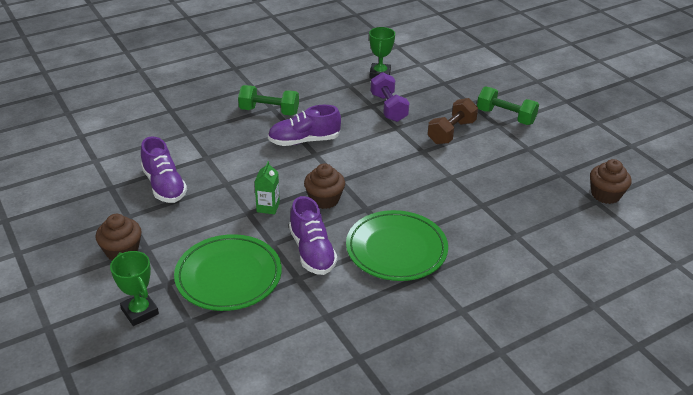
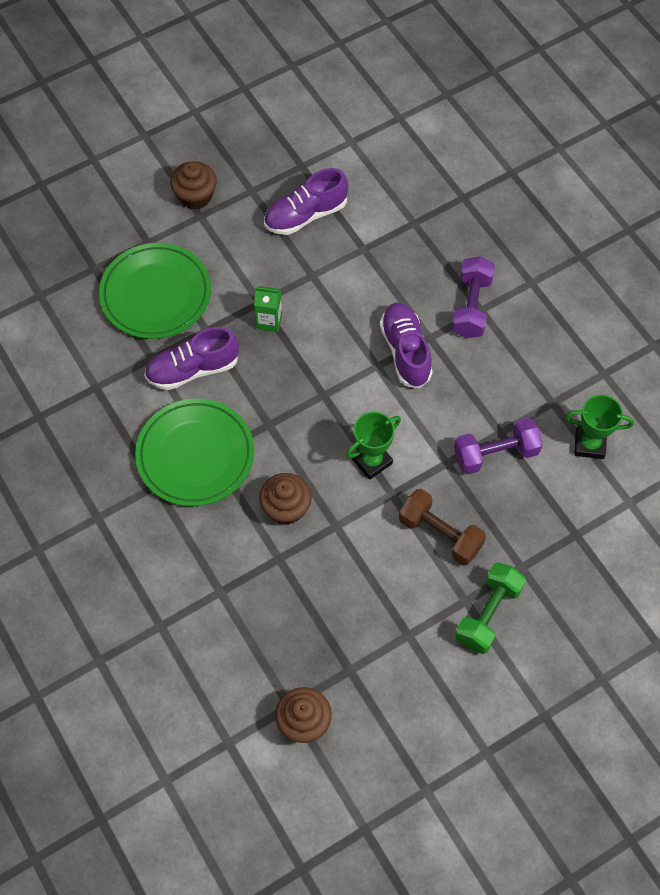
camera: 90 degrees right, 25 degrees up
green trophy [110,251,159,326] -> green trophy moved to [346,412,401,480]
green dumbbell [238,85,299,116] -> purple dumbbell [451,257,495,338]
brown cupcake [304,163,345,209] -> brown cupcake moved to [259,473,312,525]

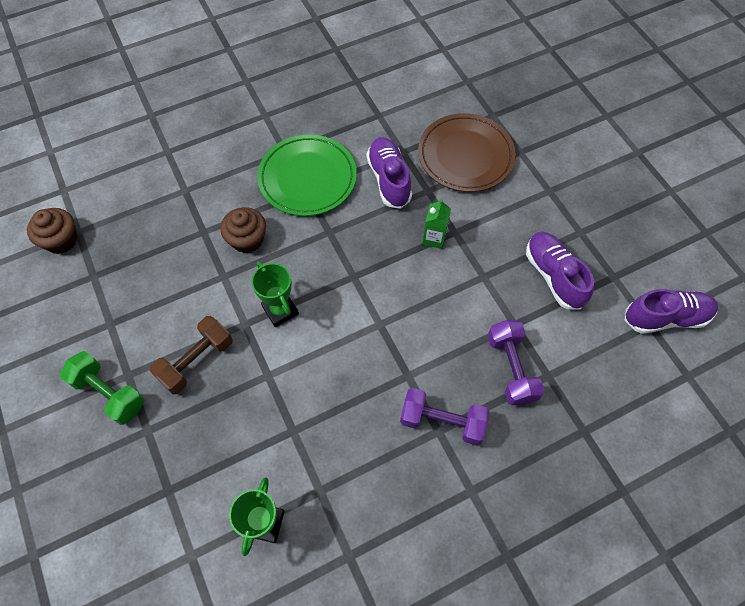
camera: 95 degrees right, 0 degrees up
green plate [99,243,211,339] -> brown plate [418,113,516,192]
brown cupcake [170,161,217,209] -> none
purple shoe [380,303,433,388] -> purple shoe moved to [625,289,718,334]
purple dumbbell [454,417,543,475] -> purple dumbbell moved to [487,320,545,405]

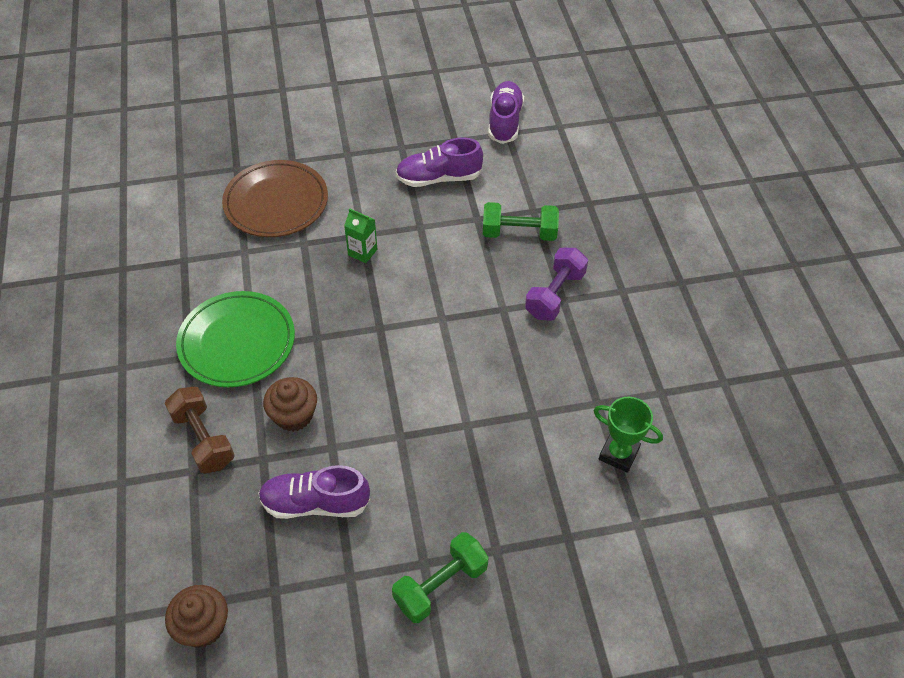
camera: 75 degrees left, 10 degrees down
brown dumbbell [149,316,233,394] -> brown dumbbell moved to [165,387,235,474]
green trophy [251,261,299,327] -> none
purple shoe [367,137,412,209] -> purple shoe moved to [259,465,370,519]
purple dumbbell [487,320,545,405] -> green dumbbell [483,202,559,241]

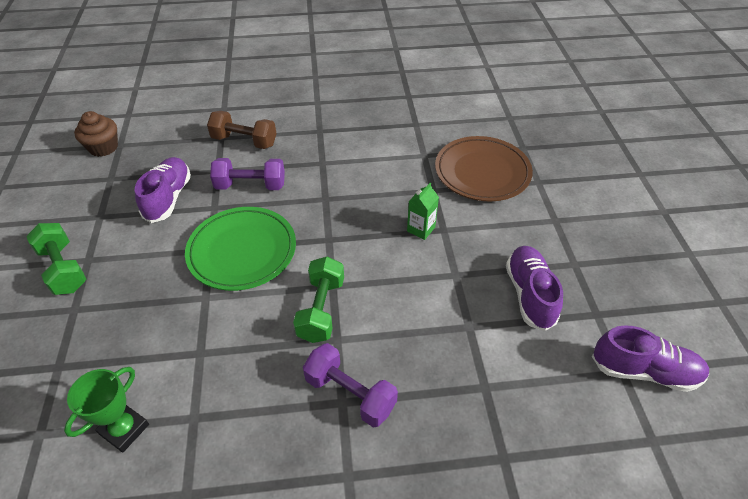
camera: 95 degrees right, 5 degrees down
brown dumbbell [165,387,235,474] -> brown dumbbell turned 45 degrees clockwise [207,111,276,149]
green plate [176,291,295,387] -> green plate moved to [185,207,296,291]
brown cupcake [263,377,317,431] -> purple dumbbell [210,158,285,190]
green dumbbell [483,202,559,241] -> green dumbbell moved to [293,256,344,343]

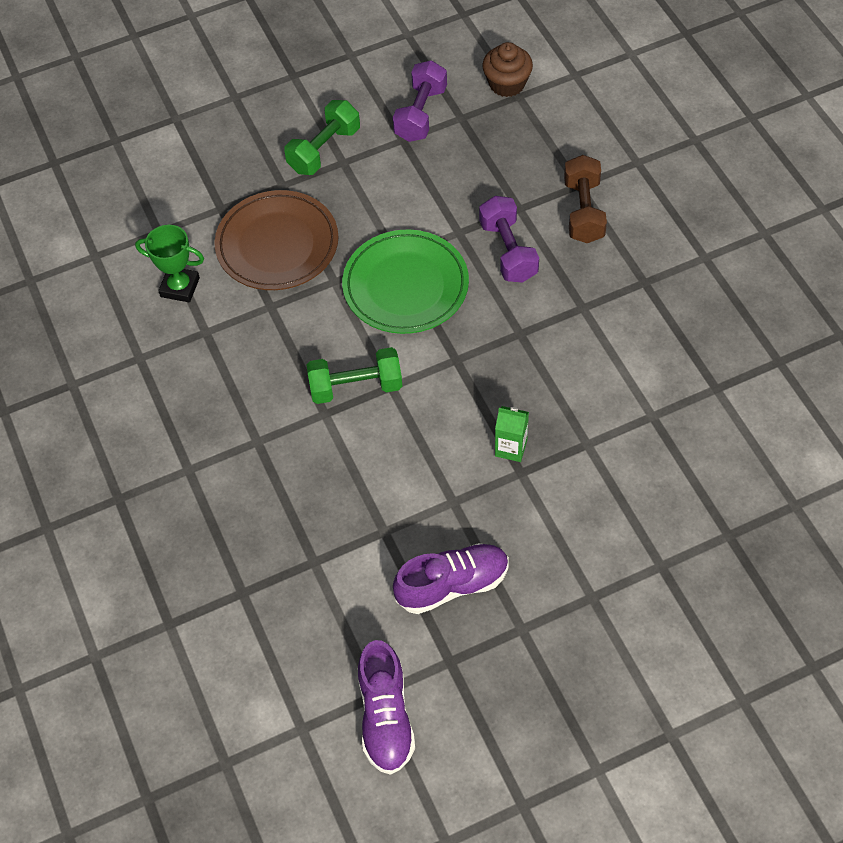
camera: 75 degrees right, 10 degrees up
purple shoe [135,157,191,223] -> none
purple dumbbell [303,343,398,427] -> purple dumbbell moved to [393,60,447,142]
brown plate [435,136,533,201] -> brown plate moved to [214,190,338,290]

